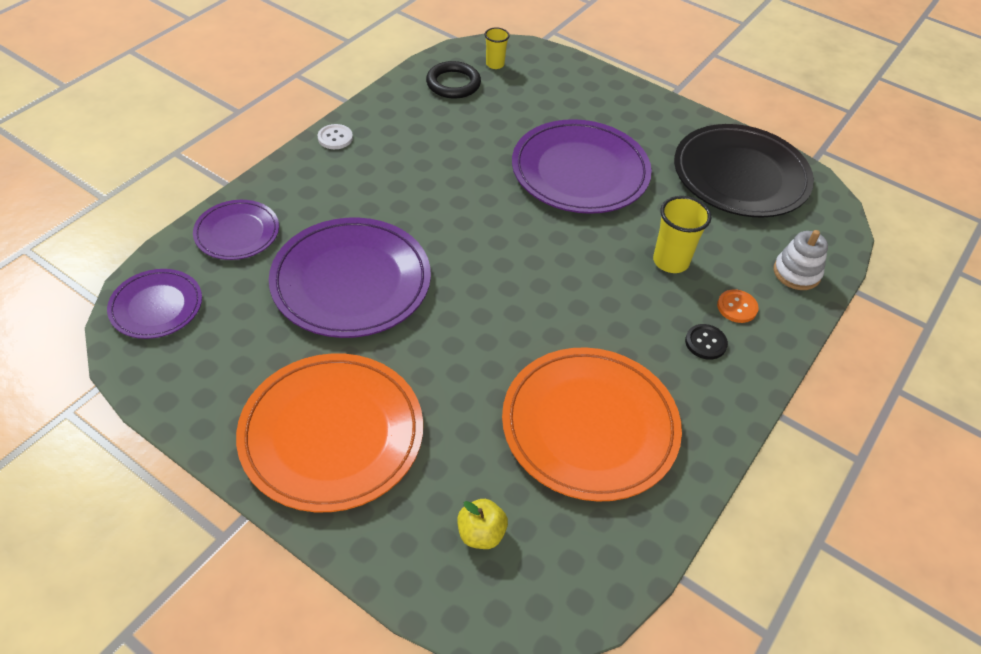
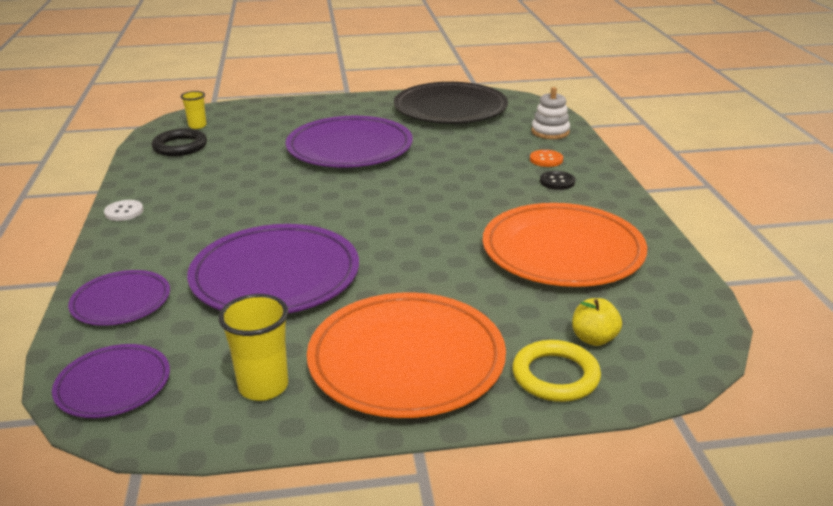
camera: 40 degrees left, 20 degrees down
yellow cup [653,196,712,273] -> yellow cup moved to [219,294,288,401]
none -> yellow ring [512,340,601,402]

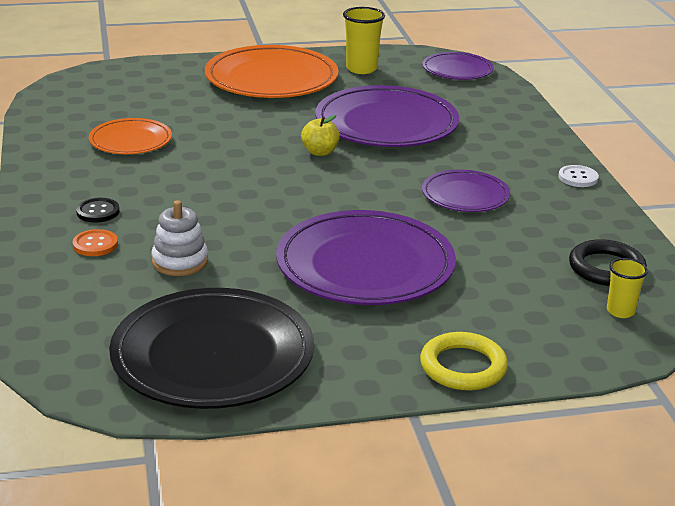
camera: 175 degrees right, 0 degrees up
purple plate [68,270,170,326] -> purple plate moved to [422,170,510,212]
orange plate [483,203,647,287] -> orange plate [89,118,172,154], size x0.55
yellow ring [512,340,601,402] -> yellow ring moved to [420,332,508,390]
white stacking toy [531,87,570,139] -> white stacking toy moved to [151,200,208,276]
yellow apple [572,298,622,346] -> yellow apple moved to [301,115,340,156]

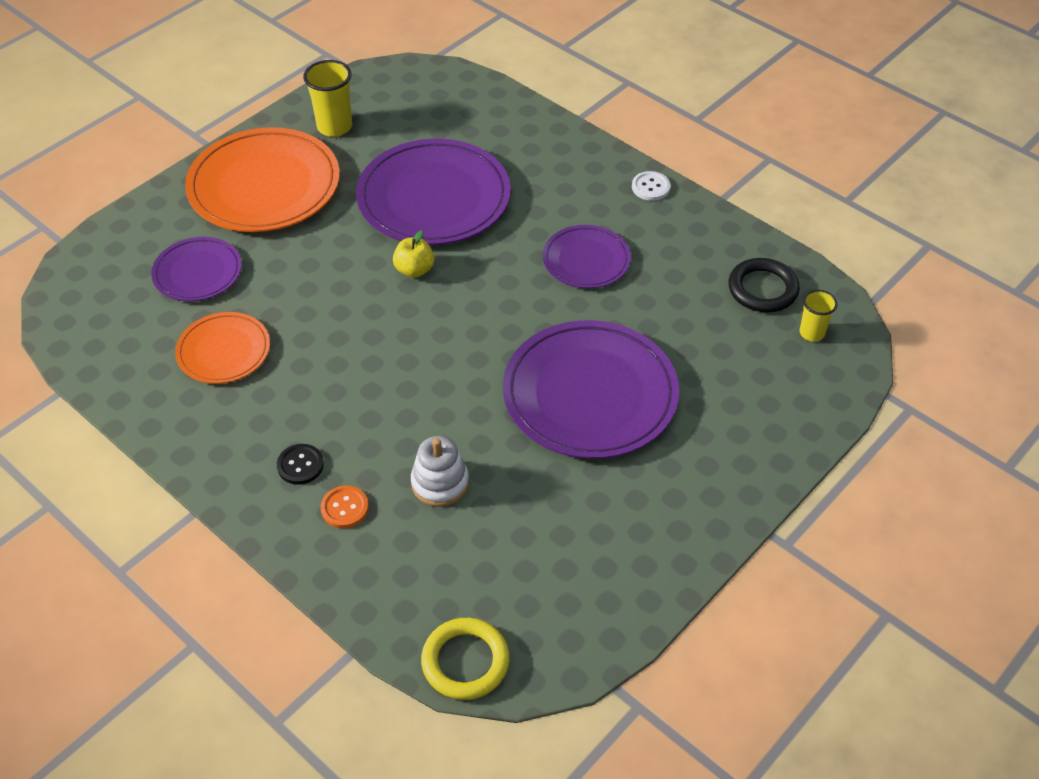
camera: 35 degrees left, 20 degrees up
black plate [109,288,314,409] -> none
yellow ring [420,332,508,390] -> yellow ring moved to [421,618,510,700]
purple plate [422,52,494,80] -> purple plate moved to [151,237,242,301]

